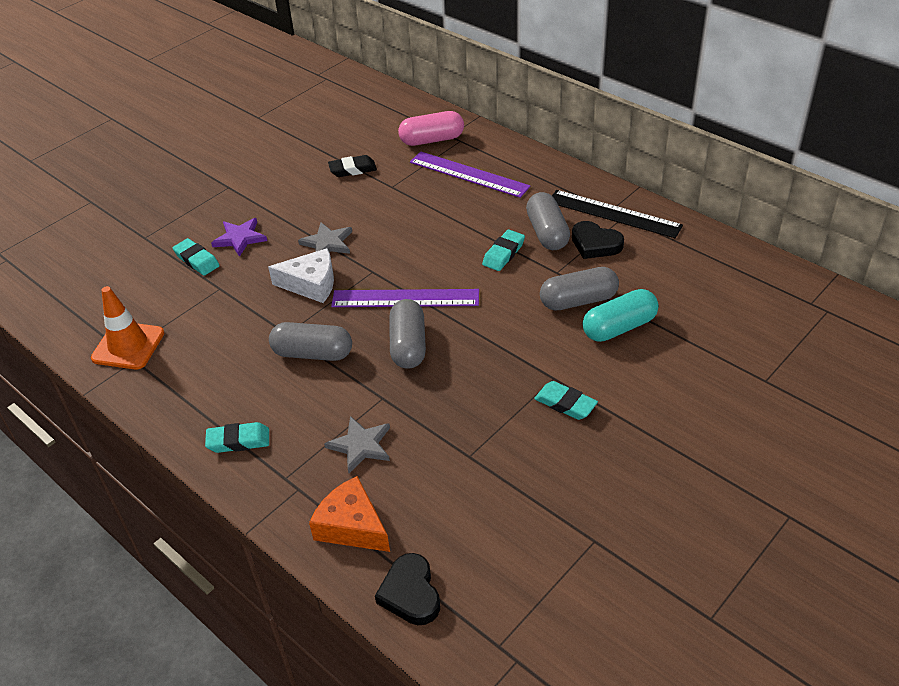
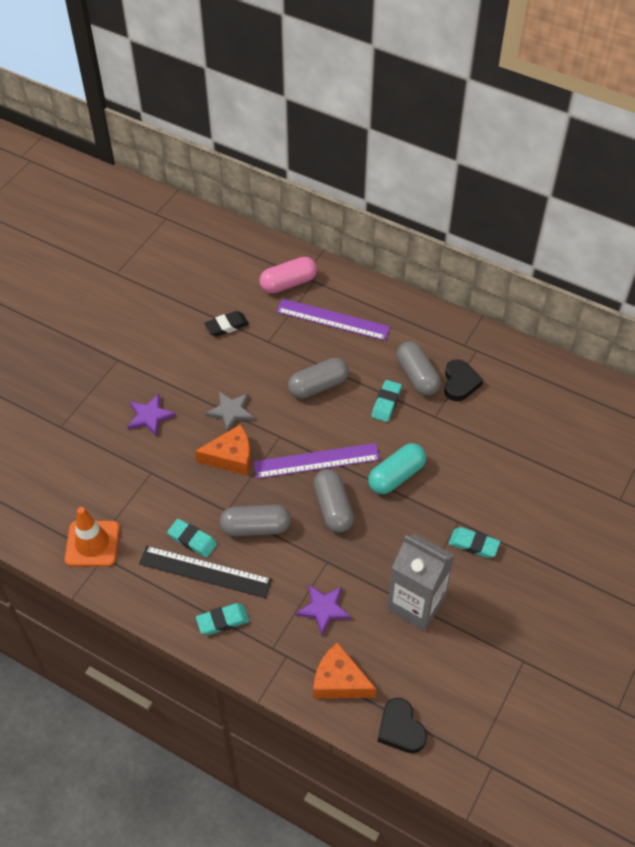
camera: 15 degrees left, 10 degrees up
turquoise eraser [173,238,220,275] -> turquoise eraser moved to [167,519,217,558]
white cheese [268,248,334,303] -> orange cheese [195,425,251,476]
grey star [324,416,390,473] -> purple star [296,584,351,635]
grey capsule [540,267,619,311] -> grey capsule moved to [288,358,349,399]
black ruler [552,190,683,238] -> black ruler moved to [139,546,272,598]
black heart [572,221,624,259] -> black heart turned 105 degrees counterclockwise [444,359,483,401]
turquoise capsule [582,289,659,342] -> turquoise capsule moved to [368,443,426,494]
none -> grey carton [387,533,454,631]

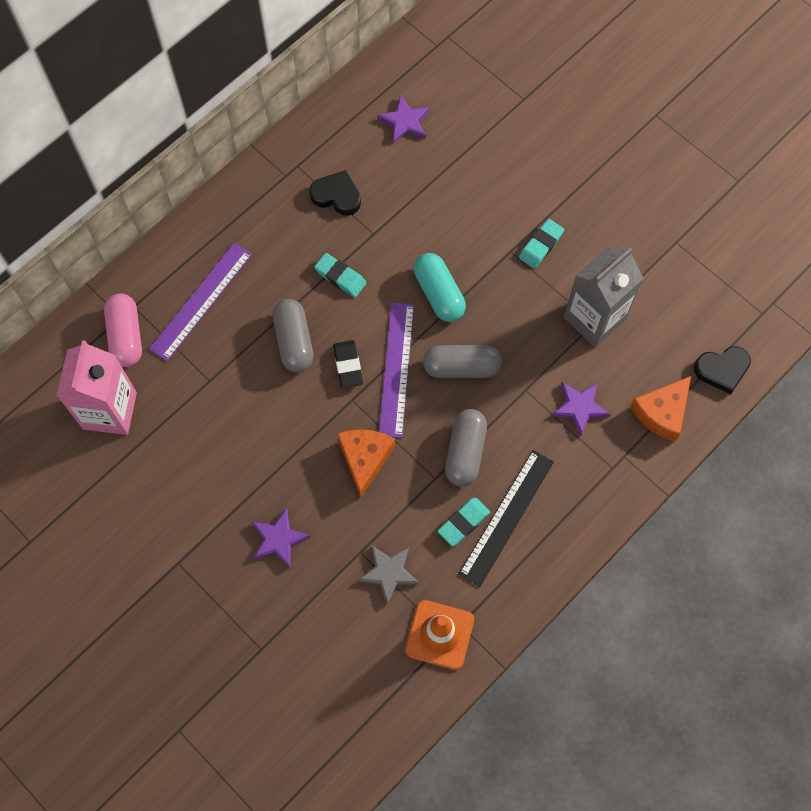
camera: 75 degrees left, 15 degrees up
turquoise eraser [196,603,249,635] -> none
black eraser [204,311,249,337] -> black eraser moved to [333,340,363,388]
grey star [205,391,254,432] -> grey star moved to [358,545,419,605]
grey capsule [397,342,441,396] -> none
none -> pink carton [56,340,137,435]
none -> purple star [377,95,430,143]

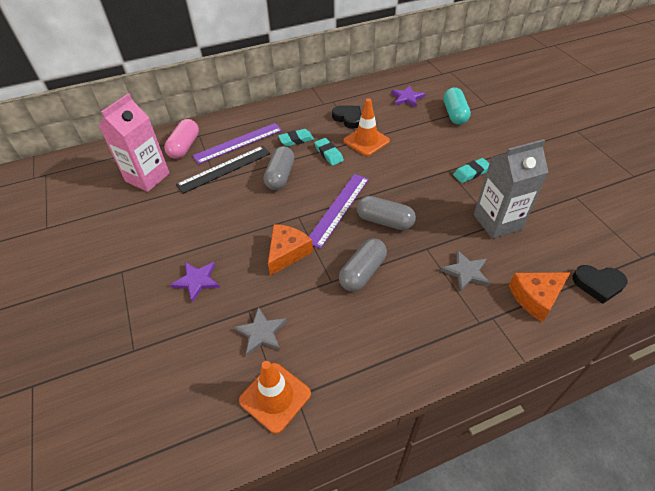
camera: 25 degrees right, 20 degrees down
black eraser [333,340,363,388] -> none
turquoise capsule [414,253,466,322] -> turquoise capsule moved to [443,87,471,125]
turquoise eraser [438,497,490,546] -> turquoise eraser moved to [278,129,314,147]
black ruler [459,450,554,587] -> black ruler moved to [176,146,270,194]
purple star [551,382,610,436] -> grey star [440,250,490,292]
none -> orange traffic cone [344,98,390,156]

